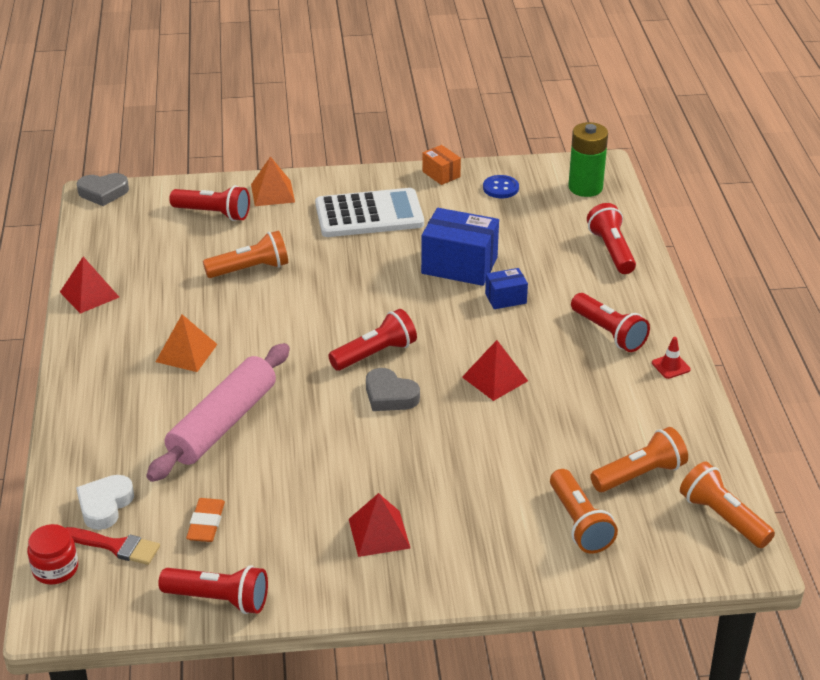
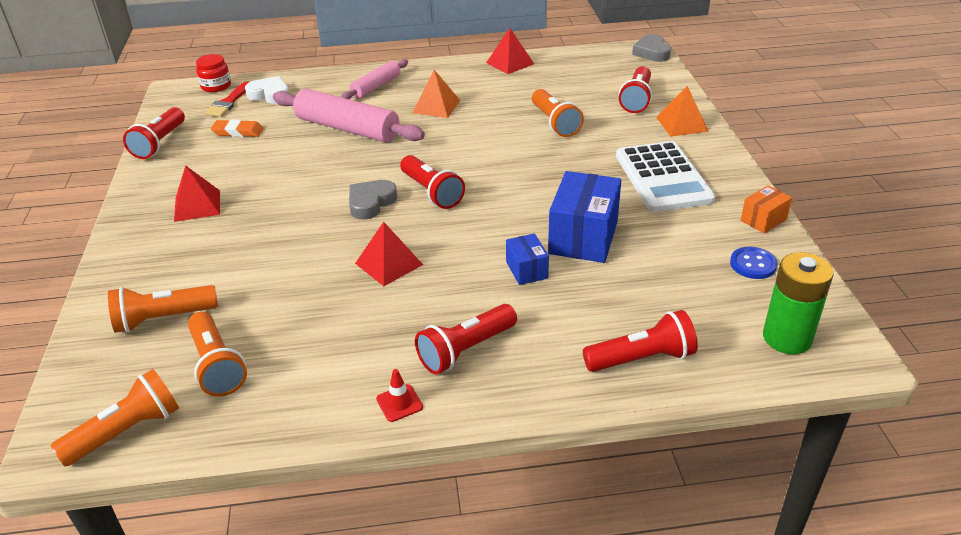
camera: 90 degrees right, 0 degrees up
none -> pink rolling pin [341,59,408,99]

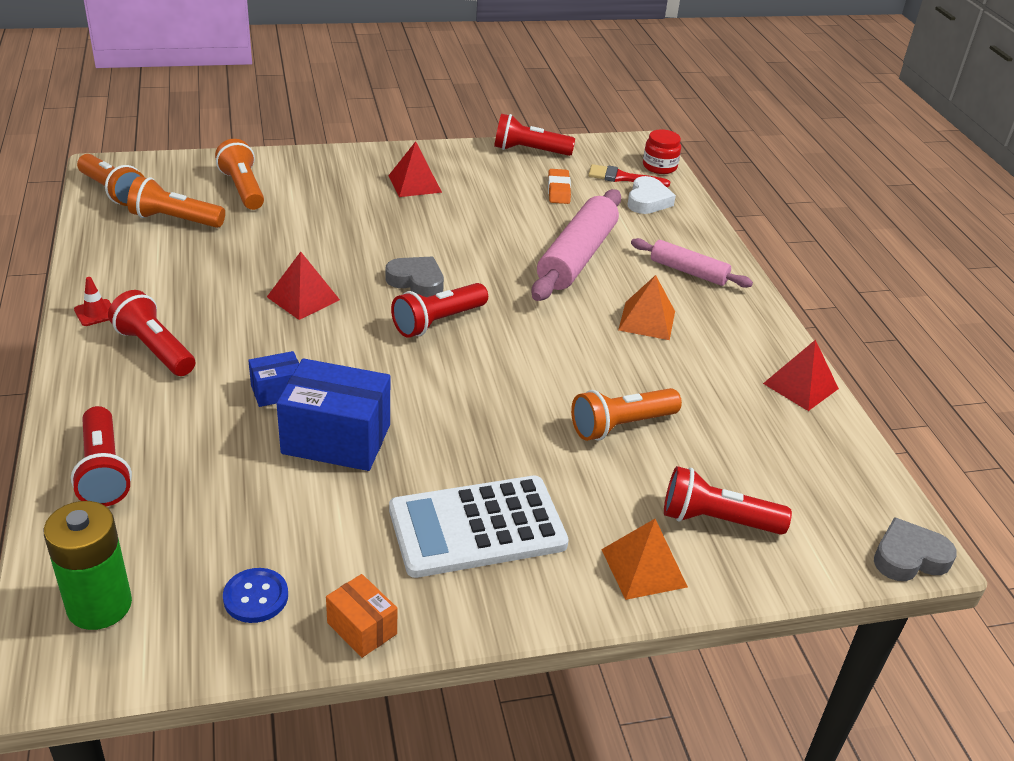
camera: 80 degrees right, 0 degrees up
orange flashlight [188,312,247,397] -> orange flashlight turned 45 degrees clockwise [127,176,225,228]

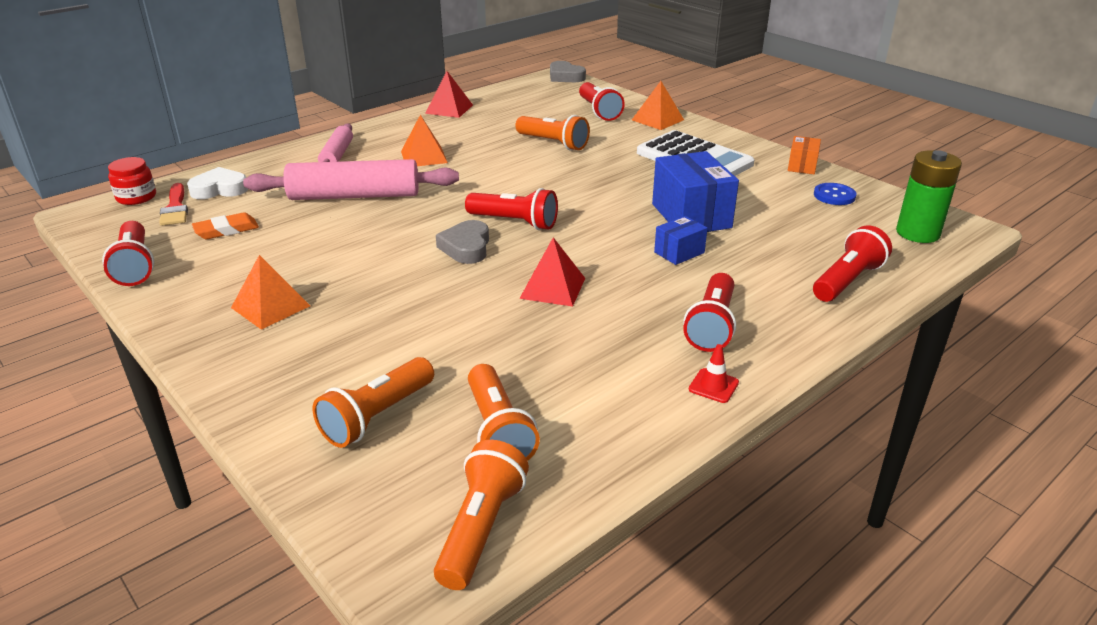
camera: 115 degrees left, 5 degrees down
blue box [248,351,299,407] -> blue box turned 75 degrees counterclockwise [654,216,708,265]
red pyramid [388,141,442,197] -> orange pyramid [231,255,310,330]

